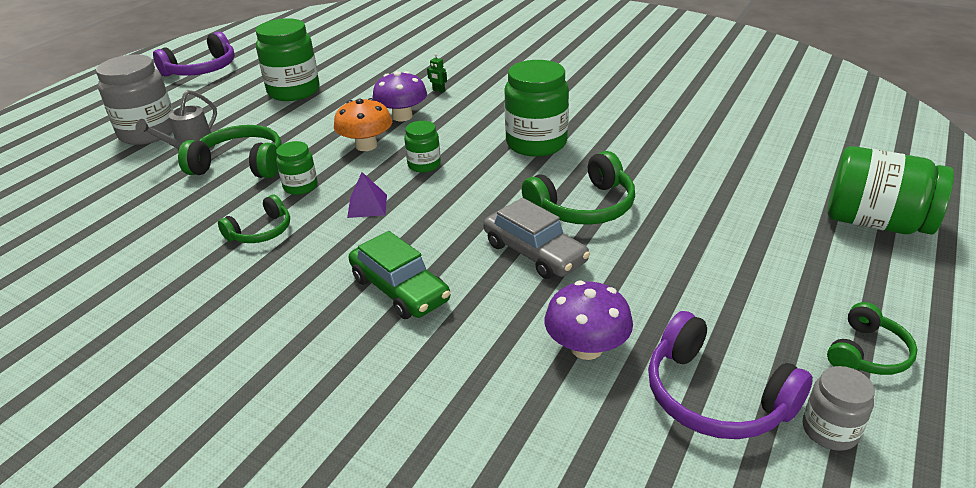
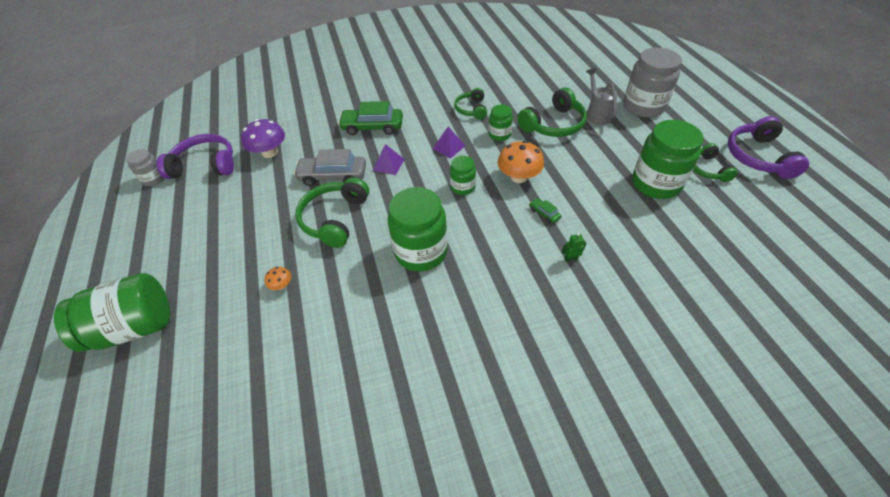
camera: 135 degrees right, 15 degrees up
purple mushroom [372,71,427,121] -> green car [529,198,561,223]
green headphones [827,302,918,375] -> green headphones moved to [693,143,738,182]
none -> orange mushroom [264,267,291,290]
none -> purple pyramid [373,144,405,175]

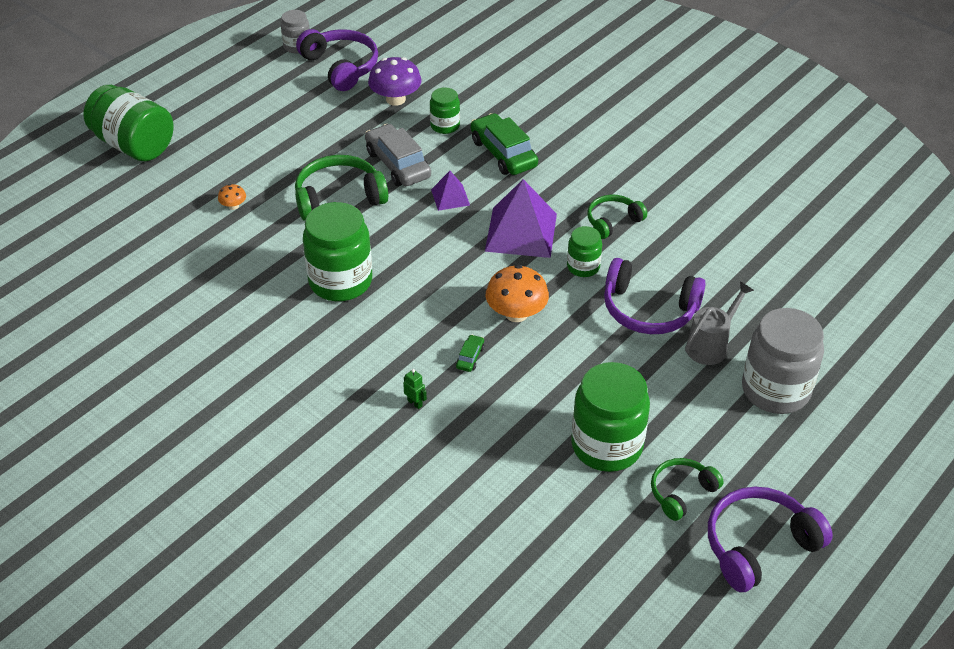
camera: 55 degrees right, 5 degrees down
purple pyramid [433,127,465,158] -> purple pyramid [485,179,557,258], size x1.94
green jar [450,156,476,195] -> green jar moved to [430,87,460,134]
green headphones [517,88,587,137] -> purple headphones [604,258,706,334]

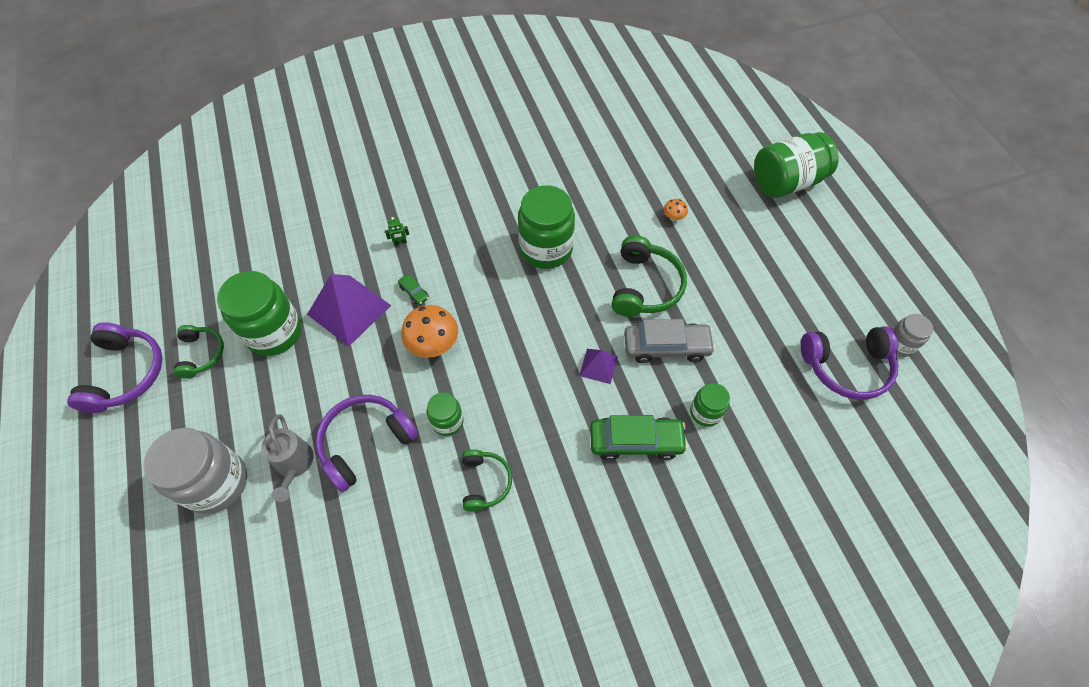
camera: 120 degrees right, 15 degrees up
purple mushroom [368,57,422,106] -> none
purple pyramid [485,179,557,258] -> purple pyramid moved to [307,274,391,347]

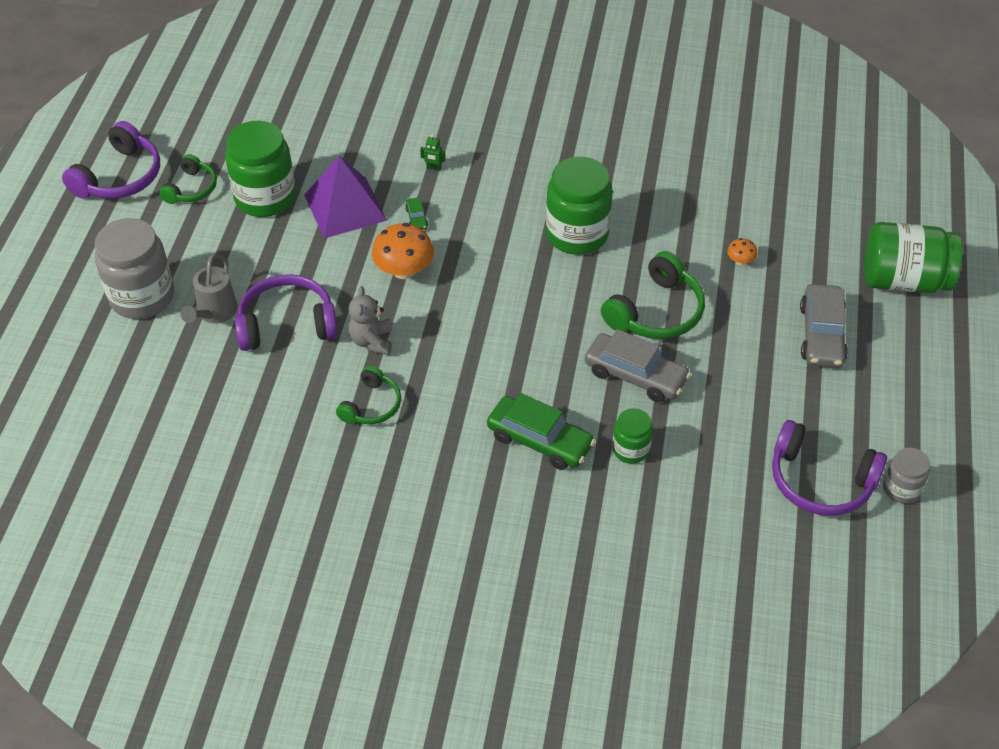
camera: 30 degrees right, 10 degrees down
green jar [427,393,464,436] -> grey teddy bear [348,286,392,355]
purple pyramid [579,349,618,384] -> none
none -> grey car [800,284,848,368]

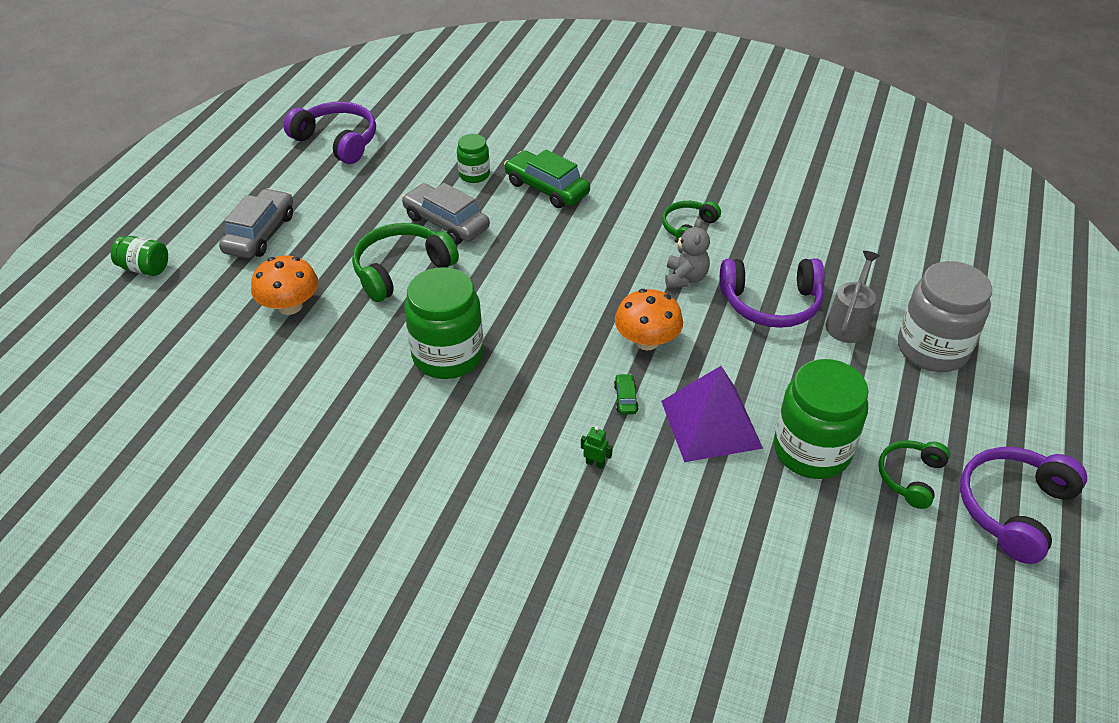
camera: 170 degrees left, 5 degrees down
orange mushroom [727,238,757,265] -> orange mushroom [251,256,318,315], size x2.05
green jar [864,222,962,293] -> green jar [111,236,168,276], size x0.53
grey jar [883,448,930,504] -> none

